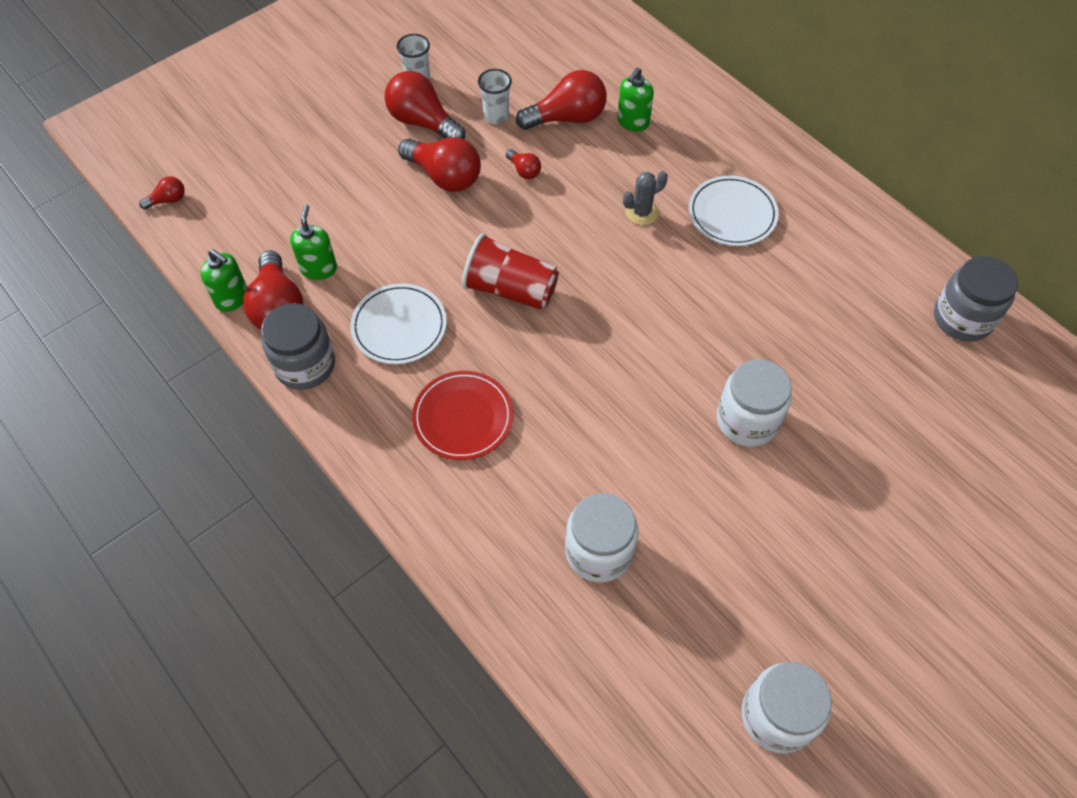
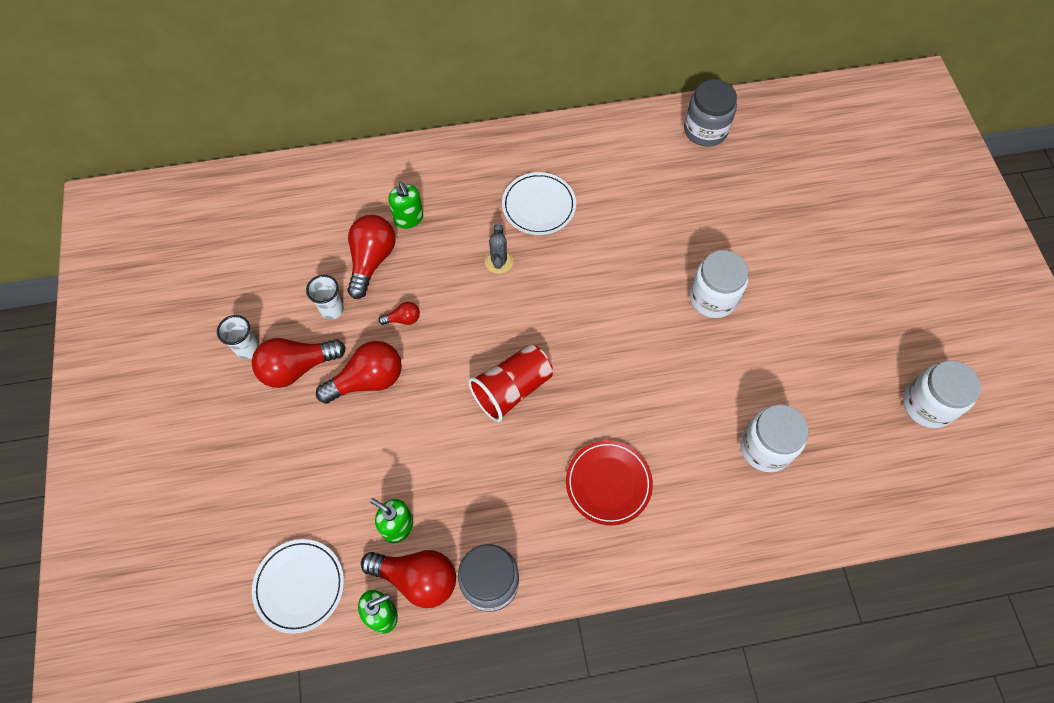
camera: 60 degrees left, 5 degrees up
red light bulb [139,176,185,210] -> none
white plate [350,283,447,364] -> white plate moved to [252,539,344,634]

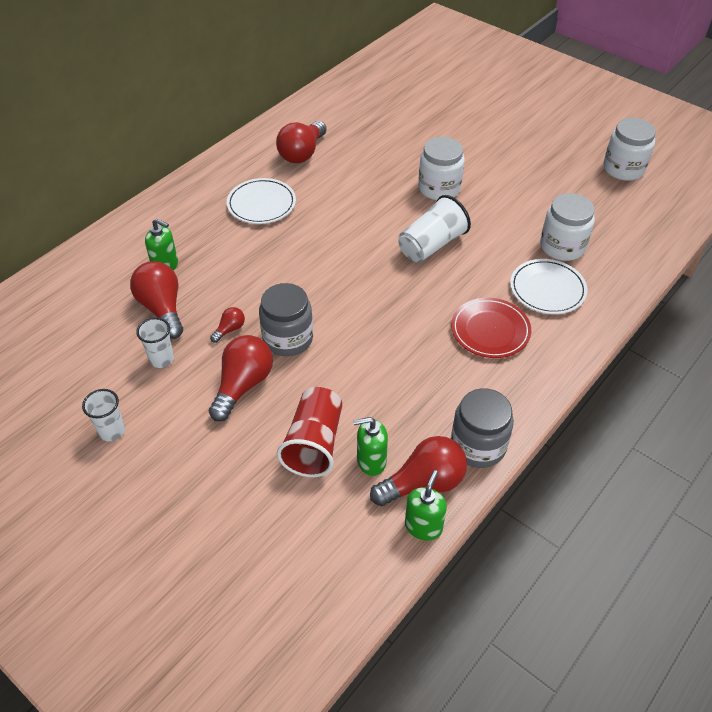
camera: 40 degrees left, 15 degrees down
red light bulb [252,338,346,388] -> red light bulb moved to [276,121,327,163]
white plate [252,539,344,634] -> white plate moved to [510,259,587,314]
red cup [468,345,553,422] -> red cup moved to [277,387,342,477]
grey cactus [485,223,513,274] -> none
grey jar [684,79,737,146] -> grey jar moved to [259,283,313,356]
none -> white cup [398,195,471,263]

